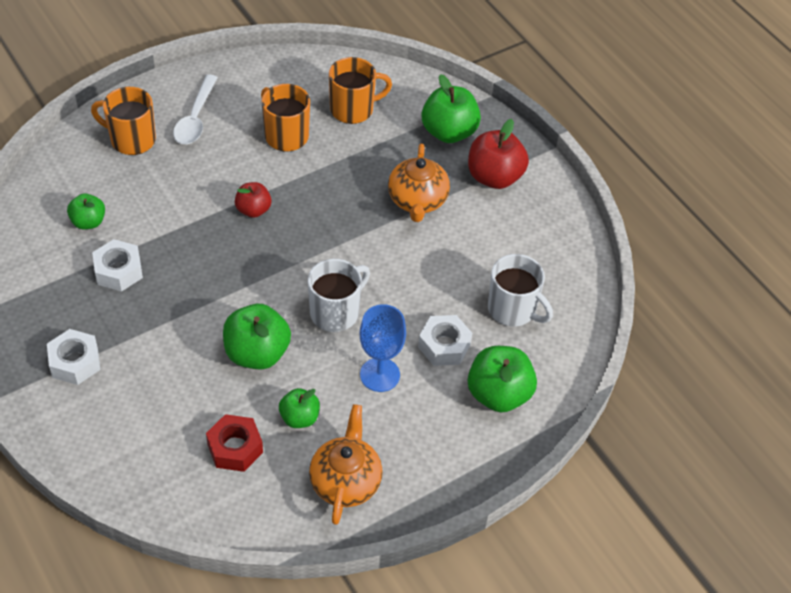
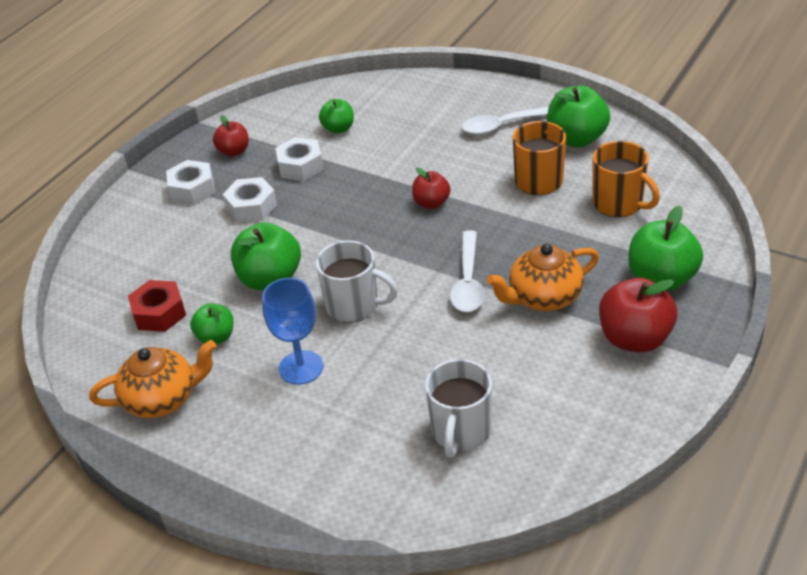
camera: 70 degrees right, 10 degrees down
orange mug [91,87,156,155] -> none
white nut [418,315,472,366] -> white nut moved to [222,177,277,223]
green apple [468,346,537,412] -> green apple moved to [547,86,610,148]
none -> red apple [213,115,249,157]
none -> white spoon [450,230,485,312]

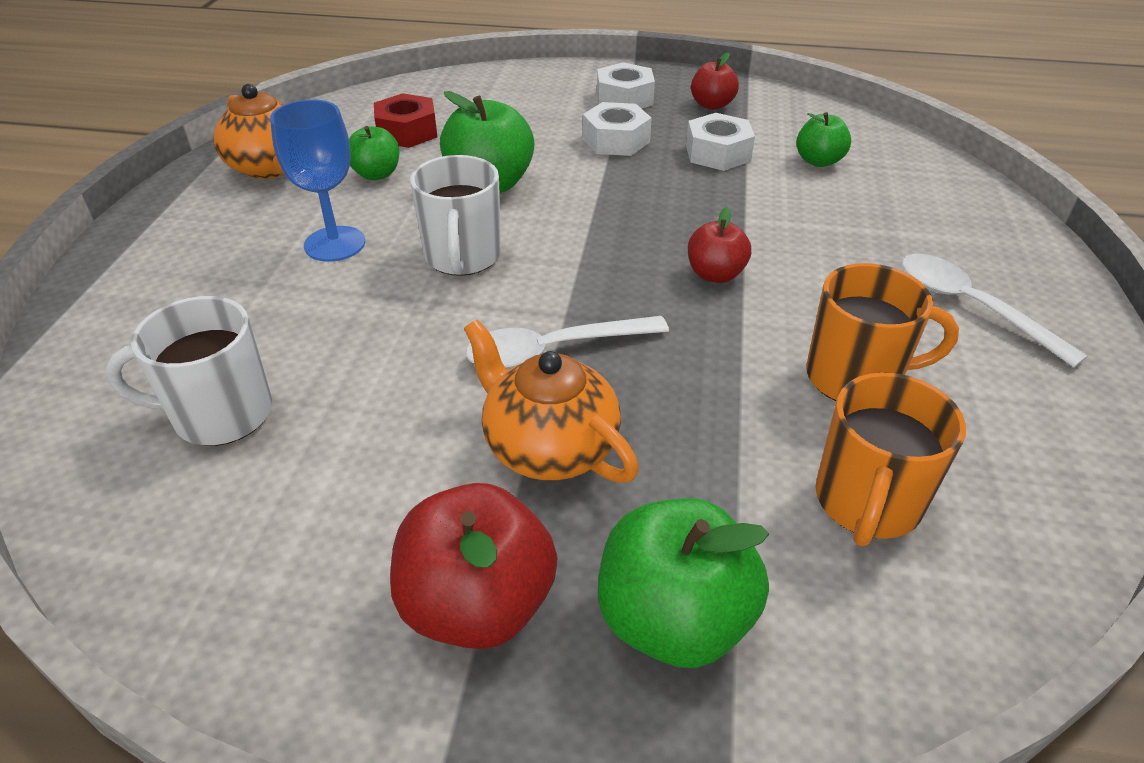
camera: 65 degrees right, 0 degrees up
green apple [547,86,610,148] -> none

